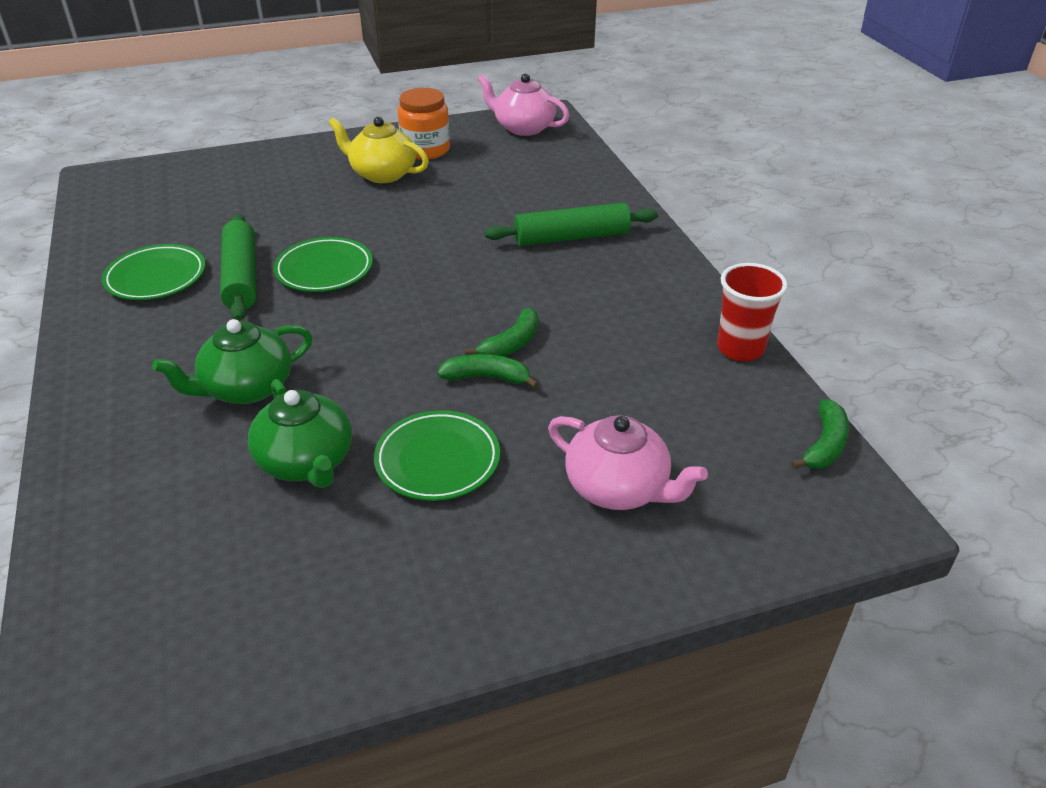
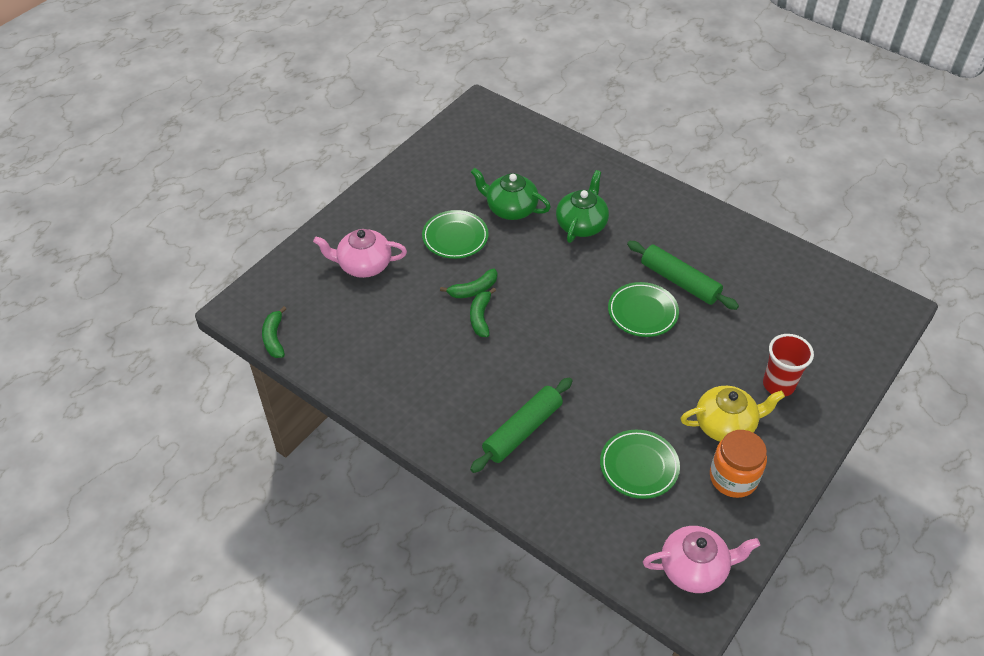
camera: 145 degrees right, 10 degrees up
green plate [102,244,205,300] -> green plate moved to [600,430,680,499]
red cup [717,263,788,361] -> red cup moved to [763,334,814,396]

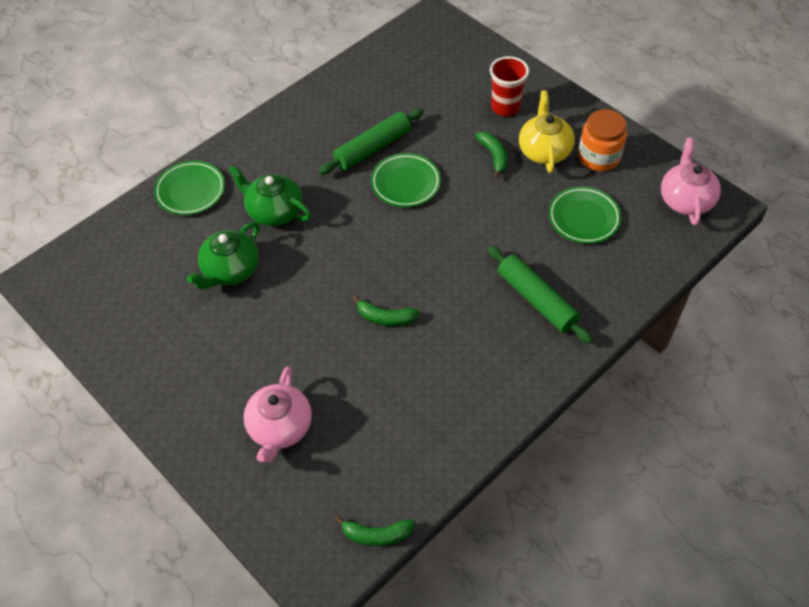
camera: 80 degrees left, 5 degrees up
green plate [422,210,489,259] -> green plate moved to [154,161,225,215]
green banana [440,268,498,298] -> green banana moved to [475,132,508,178]

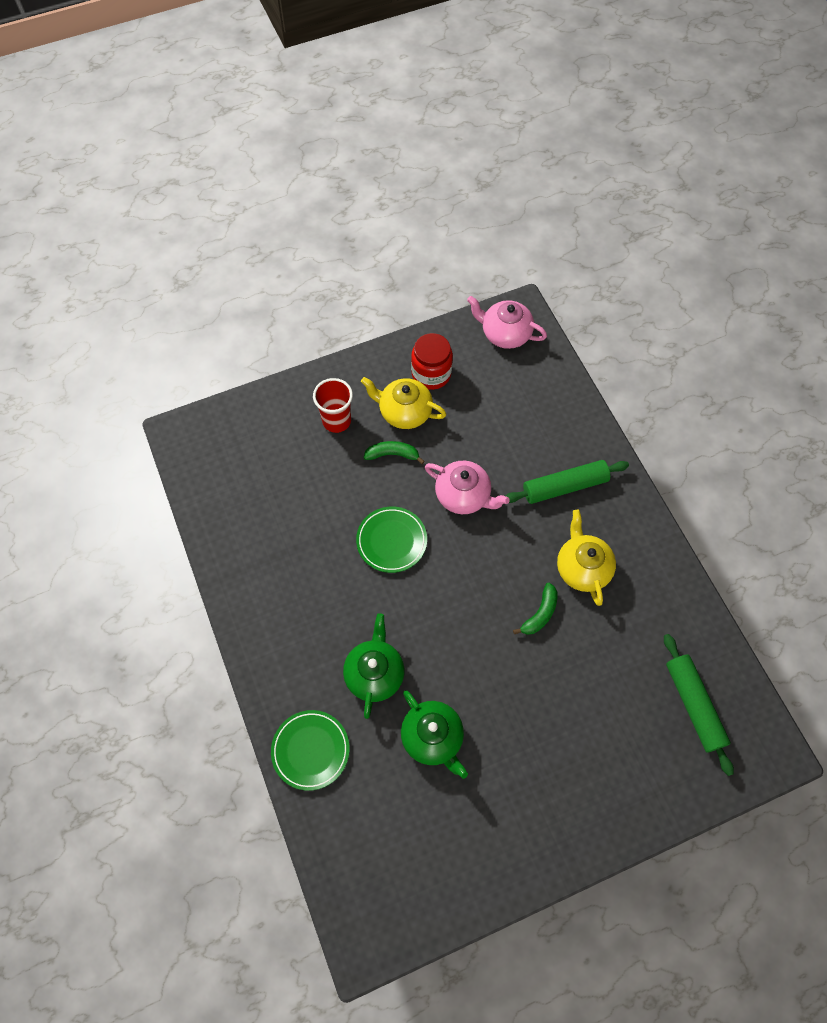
camera: 70 degrees left, 10 degrees up
green teapot [228,165,311,226] -> green teapot turned 135 degrees clockwise [343,613,405,719]
pink teapot [243,367,312,463] -> pink teapot moved to [425,461,510,514]
green rolling pin [318,108,424,175] -> green rolling pin moved to [664,634,734,776]
green banana [335,516,415,546] -> none
green plate [548,186,622,244] -> none
orange jar [578,109,627,171] -> red jar [411,333,453,390]
none -> yellow teapot [557,510,616,606]

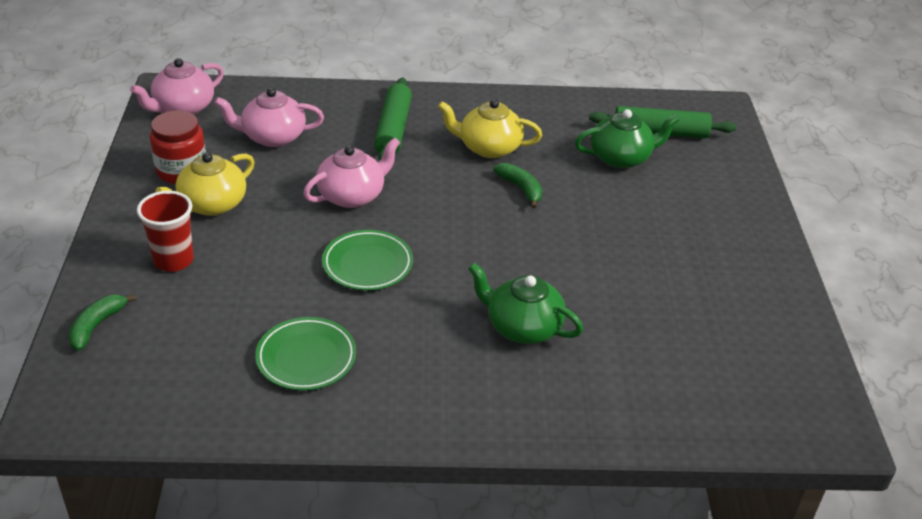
camera: 70 degrees left, 25 degrees down
green plate [271,710,350,791] -> green plate moved to [255,317,357,391]
green banana [364,441,425,464] -> green banana moved to [68,294,137,351]
green teapot [401,691,468,779] -> green teapot moved to [575,109,679,169]
none -> pink teapot [214,88,324,147]

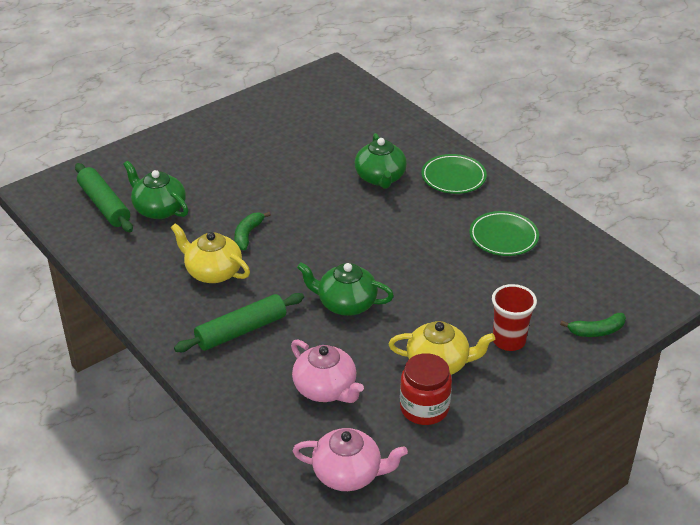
camera: 125 degrees left, 0 degrees up
pink teapot [303,138,401,208] -> green teapot [297,262,394,316]
green plate [322,230,413,291] -> green plate moved to [422,154,487,194]
yellow teapot [438,99,542,158] -> yellow teapot turned 150 degrees clockwise [171,223,250,283]

